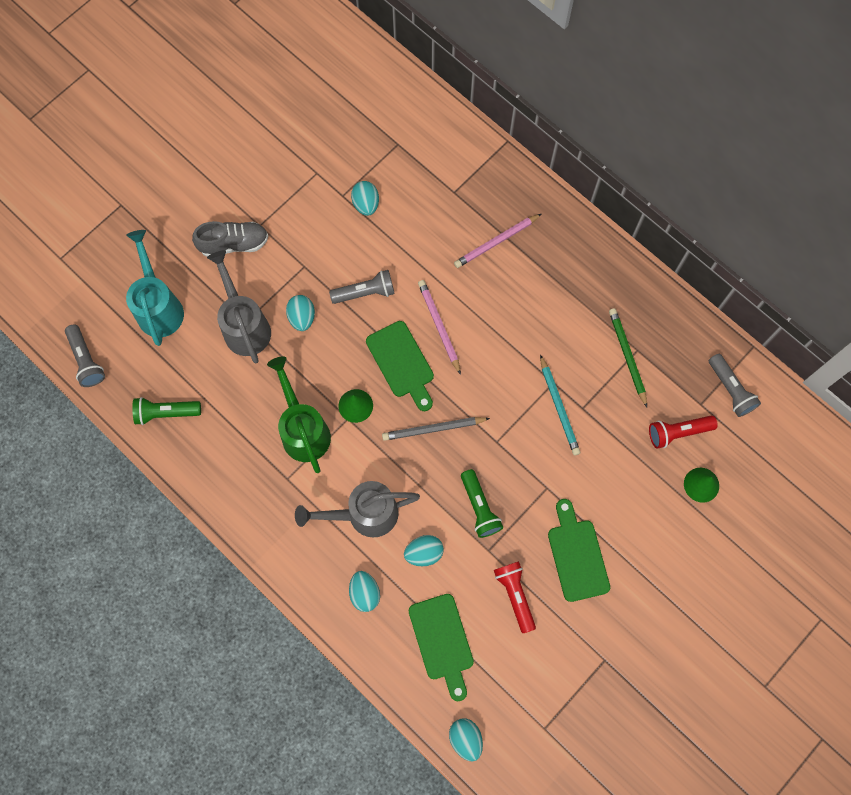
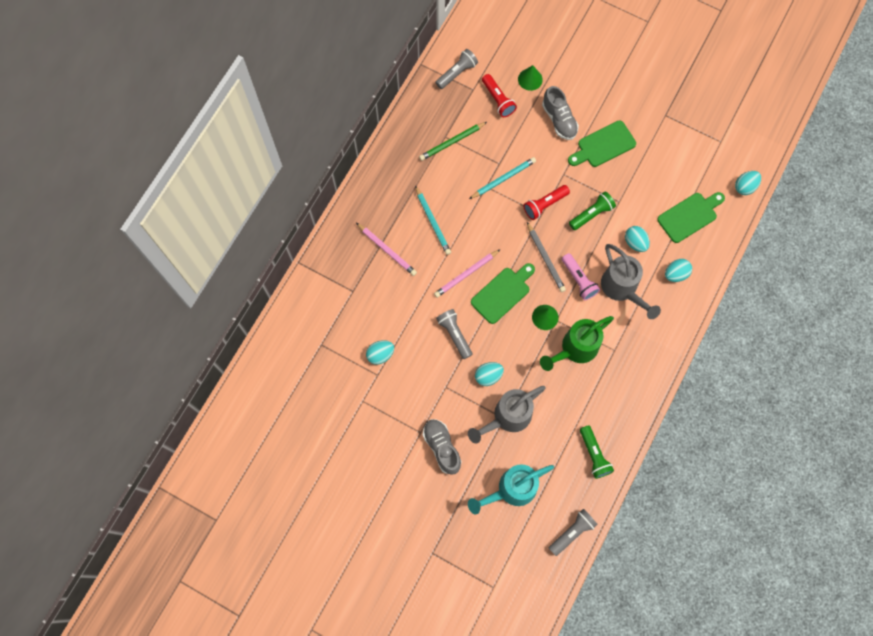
camera: 105 degrees left, 0 degrees up
red flashlight [494,561,536,633] -> red flashlight moved to [523,185,570,220]
none -> turquoise pencil [415,185,451,255]
none -> grey shoe [542,86,579,140]
none -> pink flashlight [562,253,600,300]

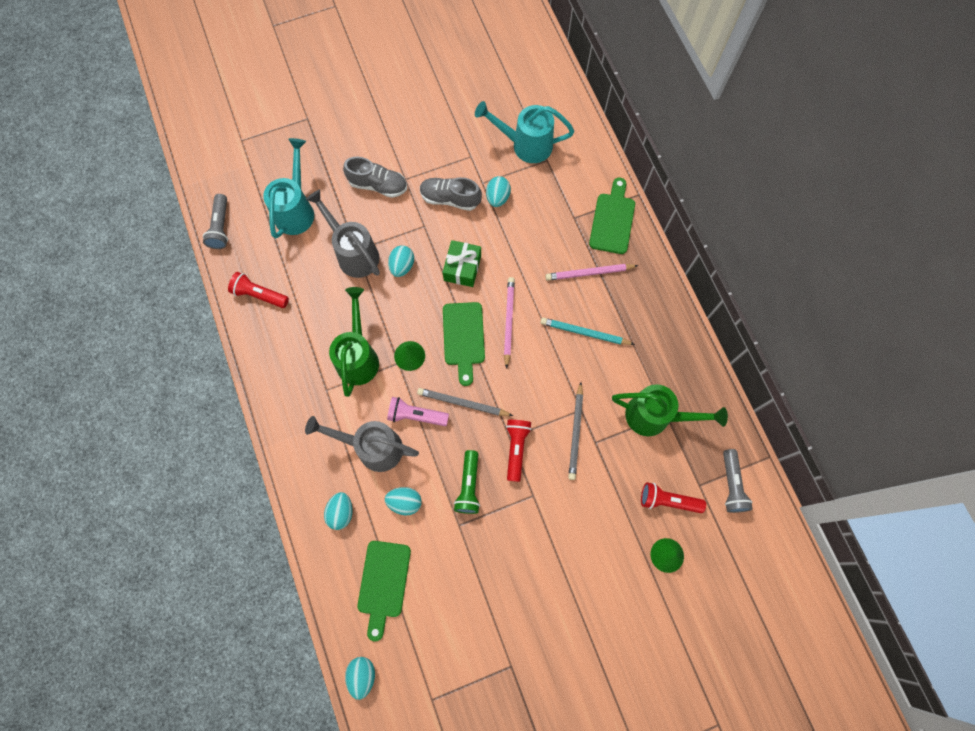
camera: 130 degrees right, 0 degrees up
green pencil [419,122,487,161] -> green watering can [612,384,728,436]
grey flashlight [436,309,472,359] -> green gift [443,240,481,287]
grey watering can [468,386,546,443] -> grey watering can turned 45 degrees counterclockwise [306,189,380,278]
turquoise pencil [469,157,536,199] -> grey pencil [568,382,583,480]
grey shoe [542,86,579,140] -> grey shoe moved to [420,177,482,211]
green cutting board [568,121,636,167] -> green cutting board moved to [589,178,635,254]
green flashlight [580,425,614,479] -> red flashlight [228,272,289,308]
none -> turquoise watering can [475,101,574,163]

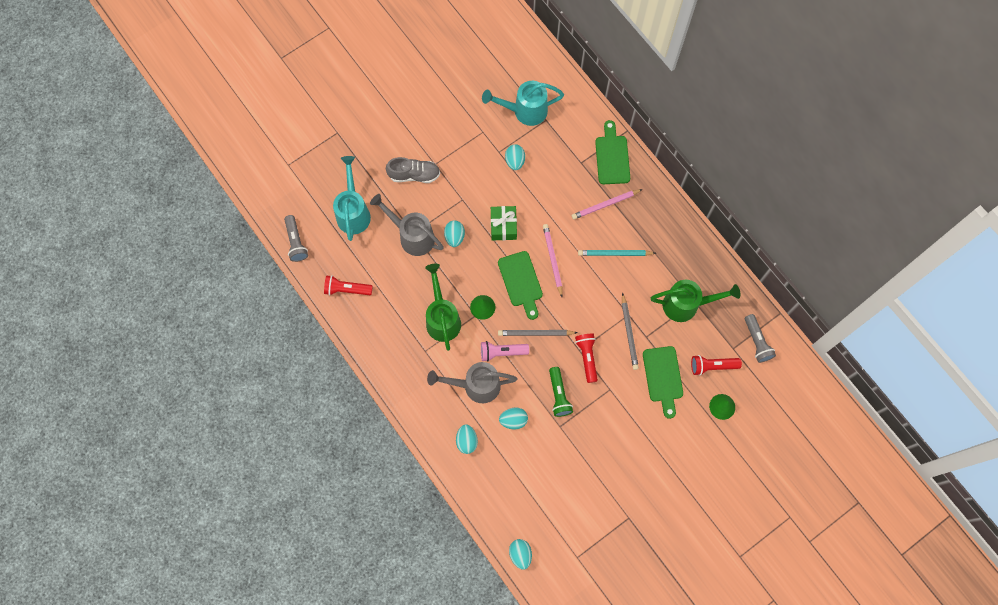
camera: 15 degrees left, 0 degrees up
green cutting board [358,541,411,641] -> green cutting board moved to [643,346,683,419]
grey shoe [420,177,482,211] -> none

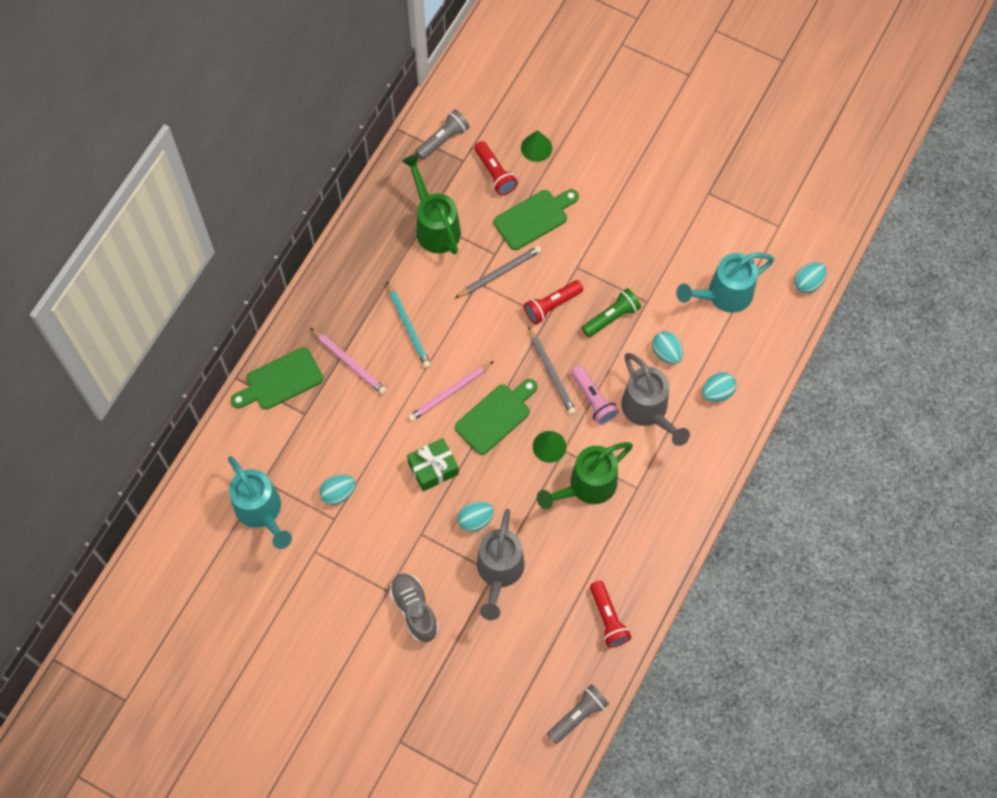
camera: 115 degrees left, 5 degrees down
turquoise watering can [333,156,371,241] -> turquoise watering can moved to [676,253,774,313]

